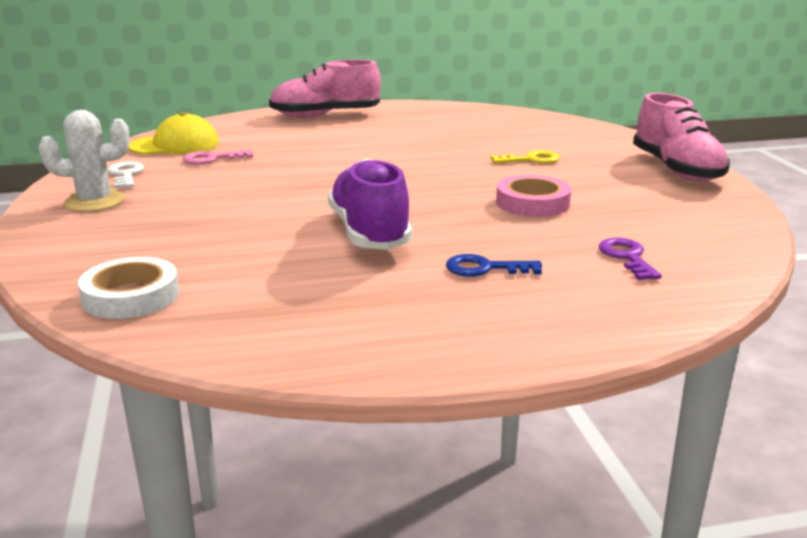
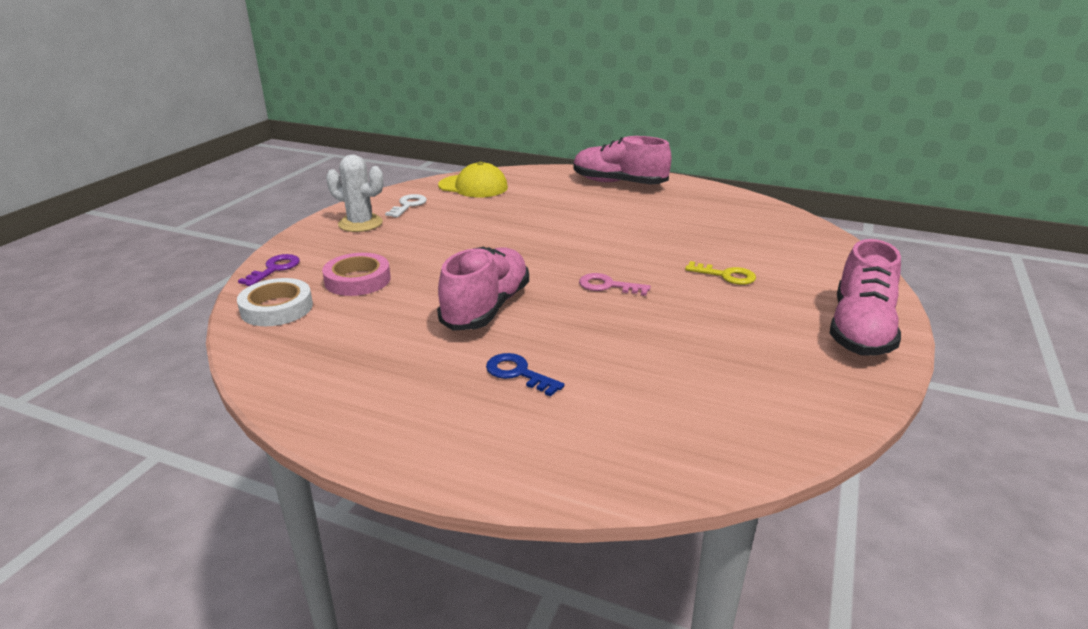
camera: 35 degrees right, 5 degrees up
pink key [183,150,253,164] -> pink key moved to [579,273,651,296]
purple shoe [328,158,412,250] -> pink shoe [437,247,529,331]
pink tape [496,175,571,217] -> pink tape moved to [322,253,391,296]
purple key [599,238,662,280] -> purple key moved to [238,254,300,286]

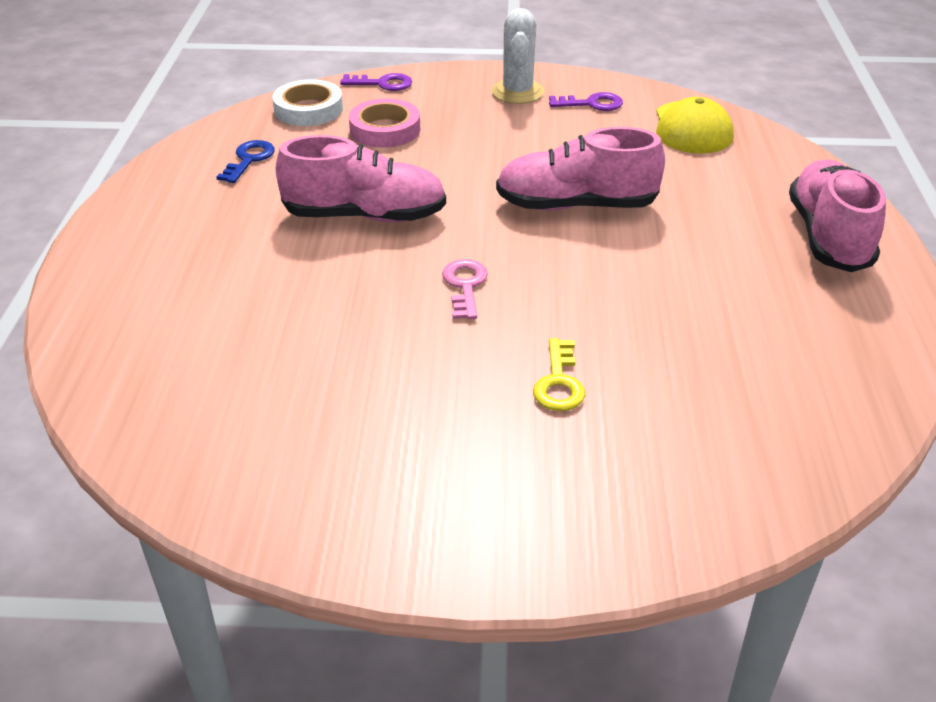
camera: 70 degrees right, 10 degrees up
white key [385,194,427,217] -> purple key [549,92,623,111]
blue key [486,353,564,397] -> blue key moved to [216,140,275,183]
pink shoe [830,239,901,356] -> pink shoe moved to [496,127,665,211]

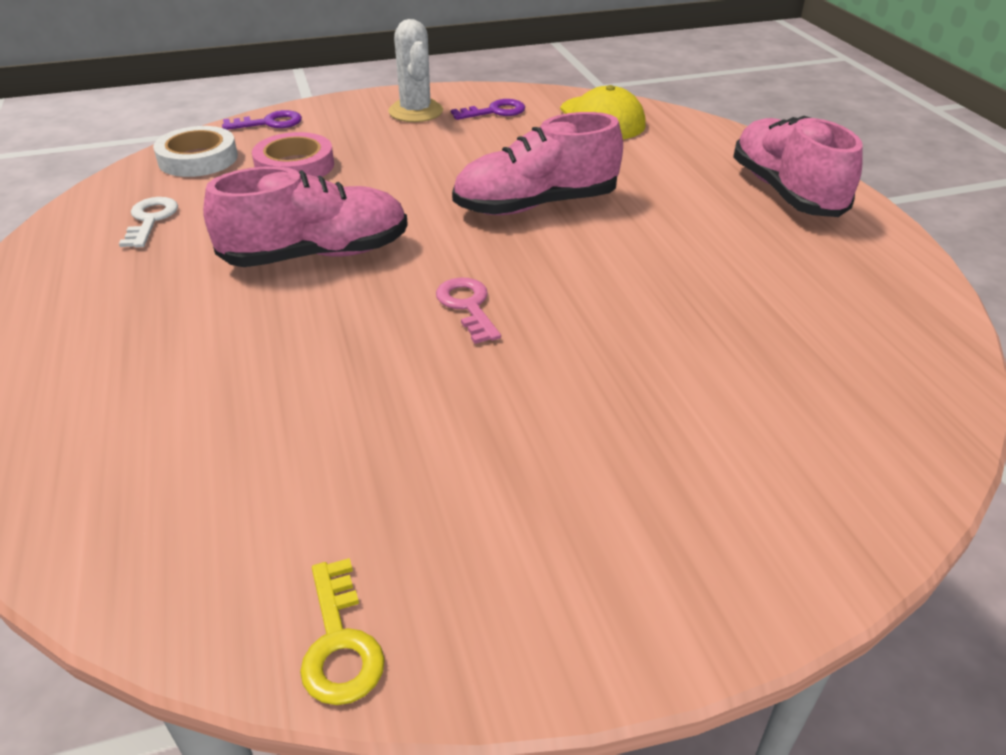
camera: 20 degrees left, 0 degrees up
blue key [216,140,275,183] -> white key [119,197,178,248]
yellow key [533,338,585,411] -> yellow key moved to [300,558,385,705]

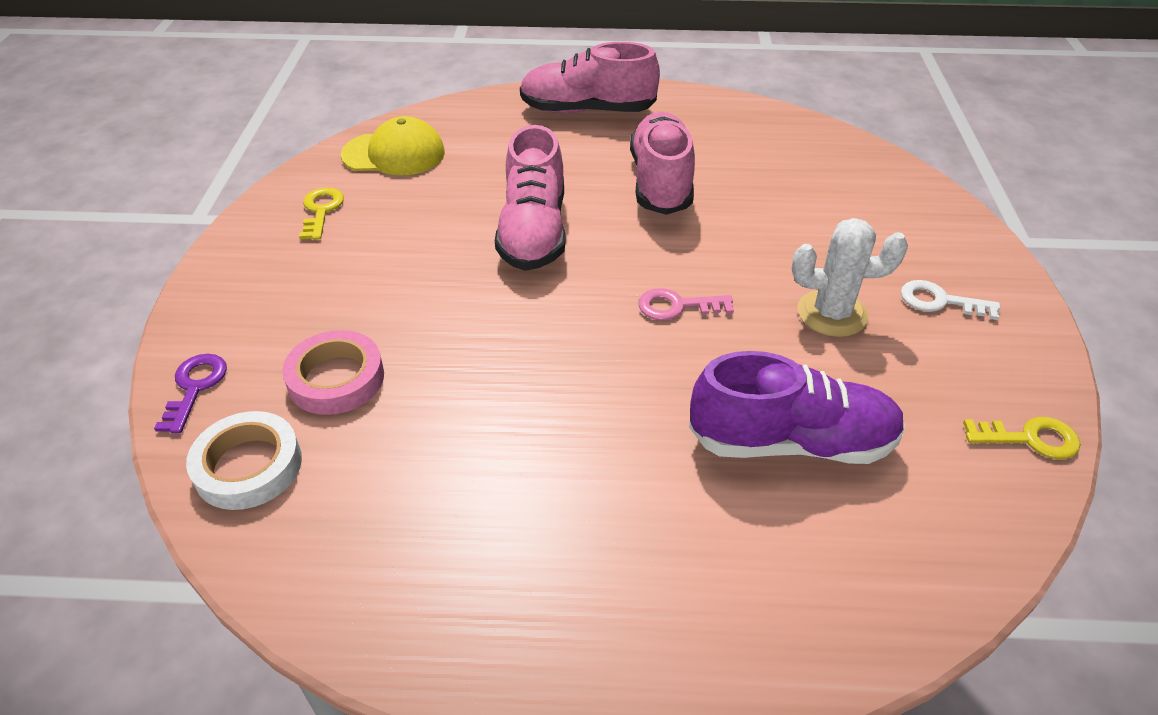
camera: 70 degrees left, 5 degrees up
white key [119,197,178,248] -> white key moved to [901,280,1000,320]
pink shoe [203,166,408,267] -> pink shoe moved to [630,112,695,215]
white cactus [388,19,443,122] -> white cactus moved to [792,218,908,337]
purple key [451,99,525,120] -> yellow key [299,187,344,240]
none -> purple shoe [689,351,905,464]

